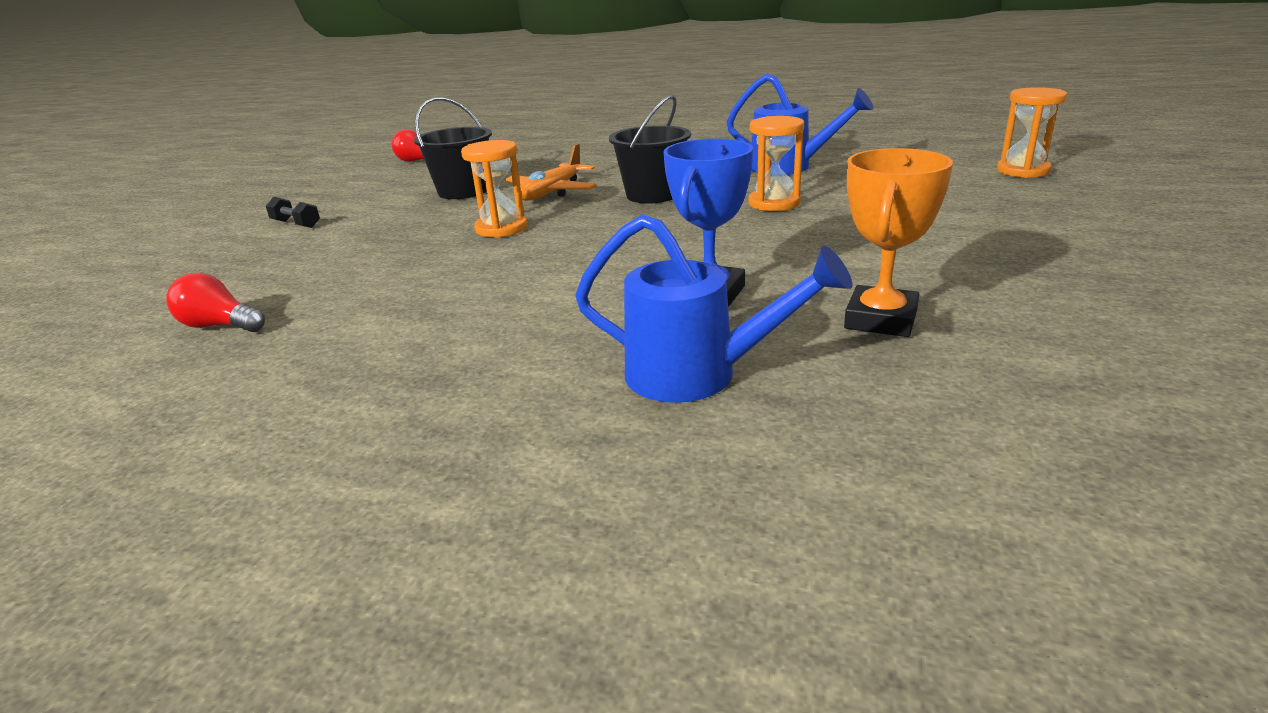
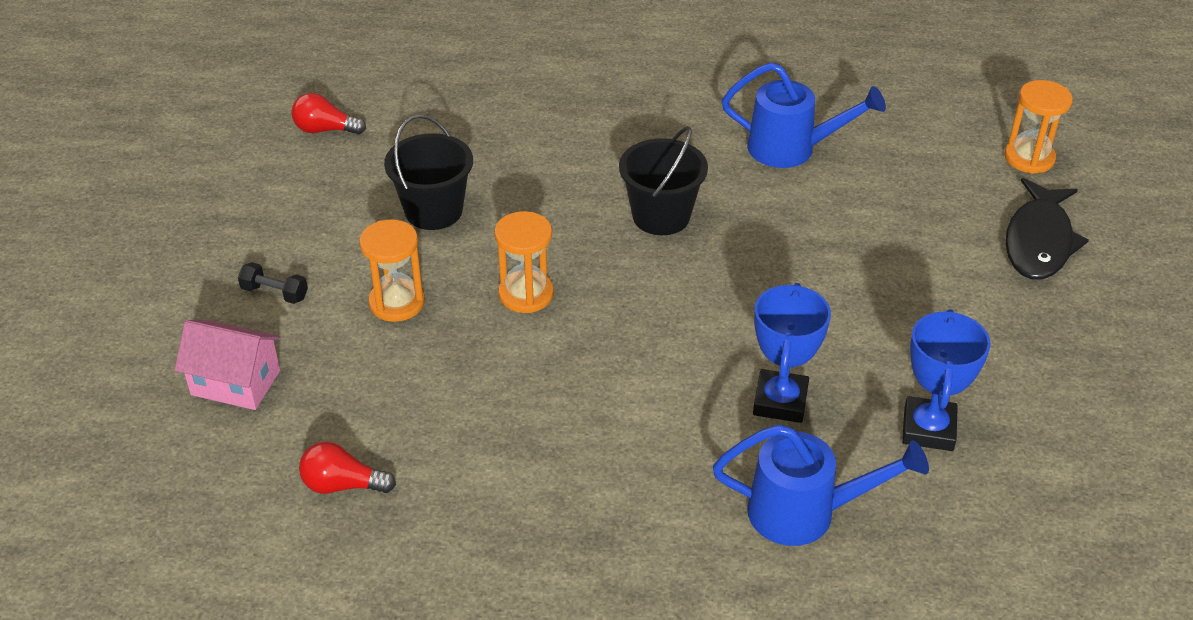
camera: 15 degrees left, 15 degrees up
orange plane [506,144,596,201] -> none
orange hourglass [749,116,804,211] -> orange hourglass moved to [359,219,425,322]
orange trophy [844,148,953,337] -> blue trophy [902,309,991,451]
none -> pink house [175,320,281,410]
none -> black fish [1005,178,1089,280]

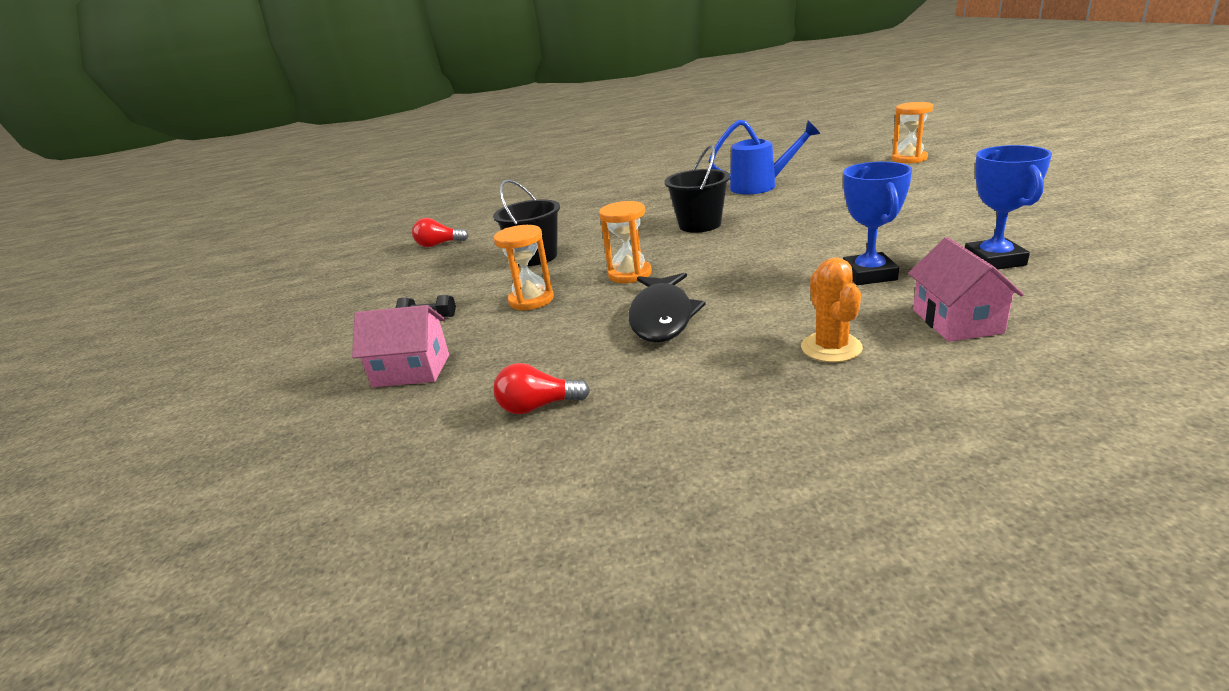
camera: 10 degrees left, 15 degrees down
blue watering can [713,424,929,546] -> pink house [908,237,1024,342]
black fish [1005,178,1089,280] -> black fish moved to [628,273,706,343]
none -> orange cactus [801,258,863,362]

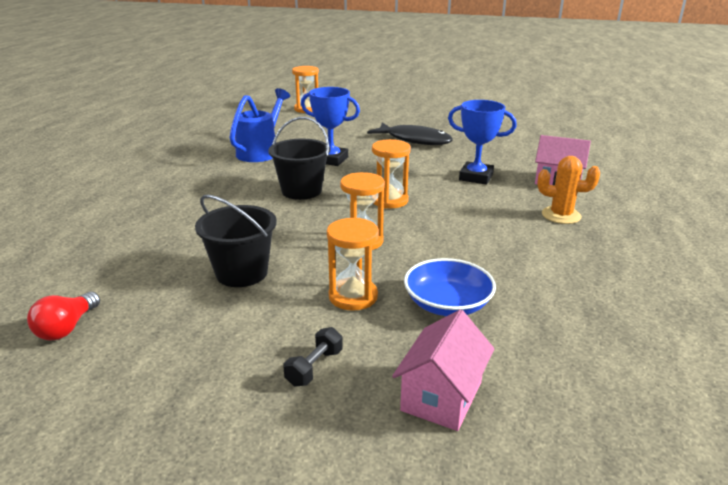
camera: 70 degrees left, 0 degrees up
red light bulb [493,363,590,414] -> none
black fish [628,273,706,343] -> black fish moved to [367,123,453,145]
blue trophy [965,145,1052,269] -> blue trophy moved to [301,87,360,166]
none -> orange hourglass [372,139,411,209]
none -> blue bowl [404,258,496,316]

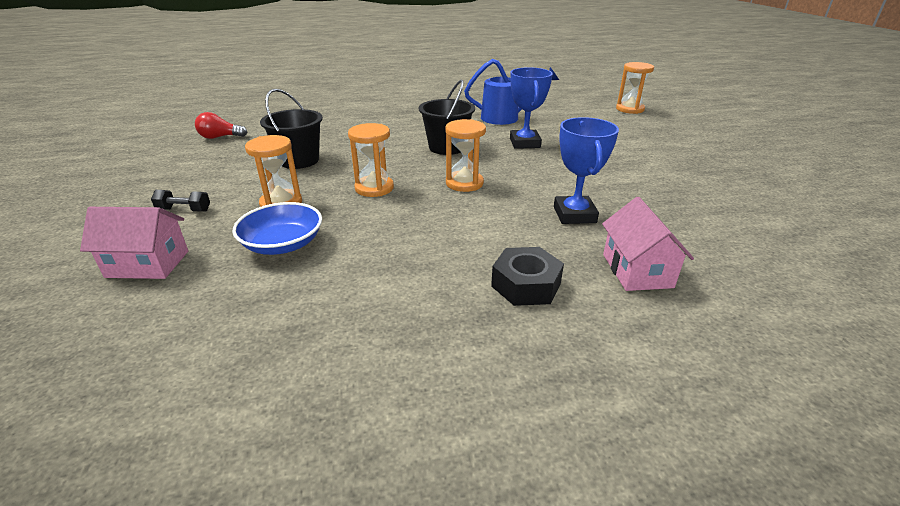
camera: 65 degrees right, 5 degrees up
black fish [367,123,453,145] -> none
orange cactus [537,156,600,224] -> black nut [491,247,564,306]

